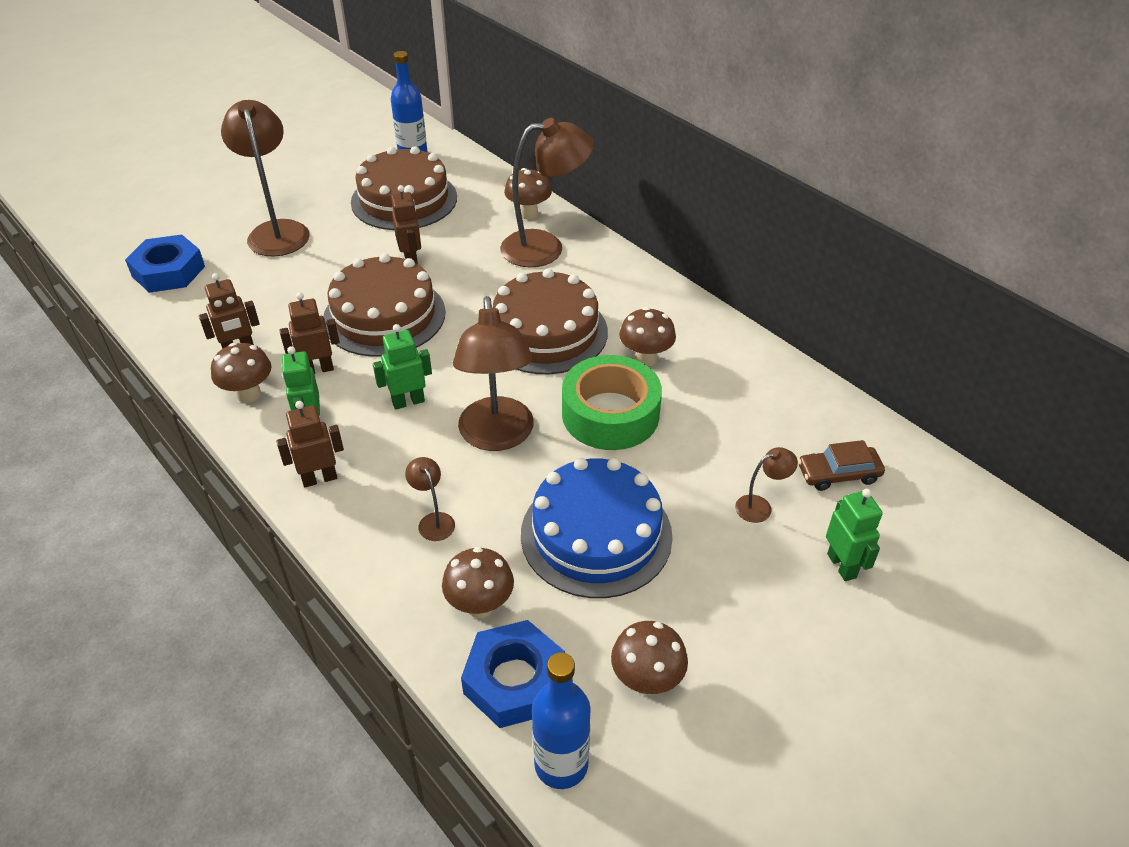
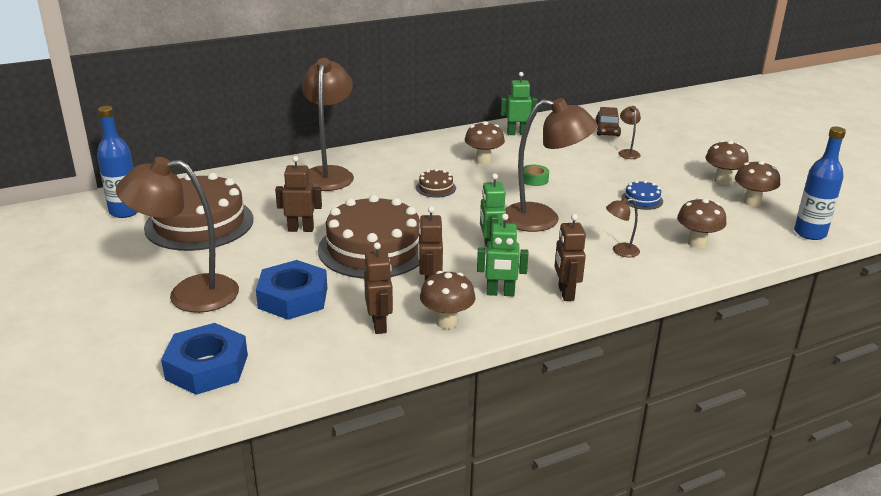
camera: 75 degrees left, 15 degrees down
blue nut [461,620,565,728] -> blue nut moved to [256,260,327,320]
brown cake [493,268,608,374] -> brown cake [416,169,456,198], size x0.41
brown mushroom [504,168,552,220] -> brown mushroom moved to [705,140,749,185]
blue cake [521,458,673,598] -> blue cake [621,180,663,210], size x0.41
green tape [562,355,662,450] -> green tape [523,165,549,186], size x0.40
green robot [826,489,883,581] -> green robot moved to [501,72,537,135]

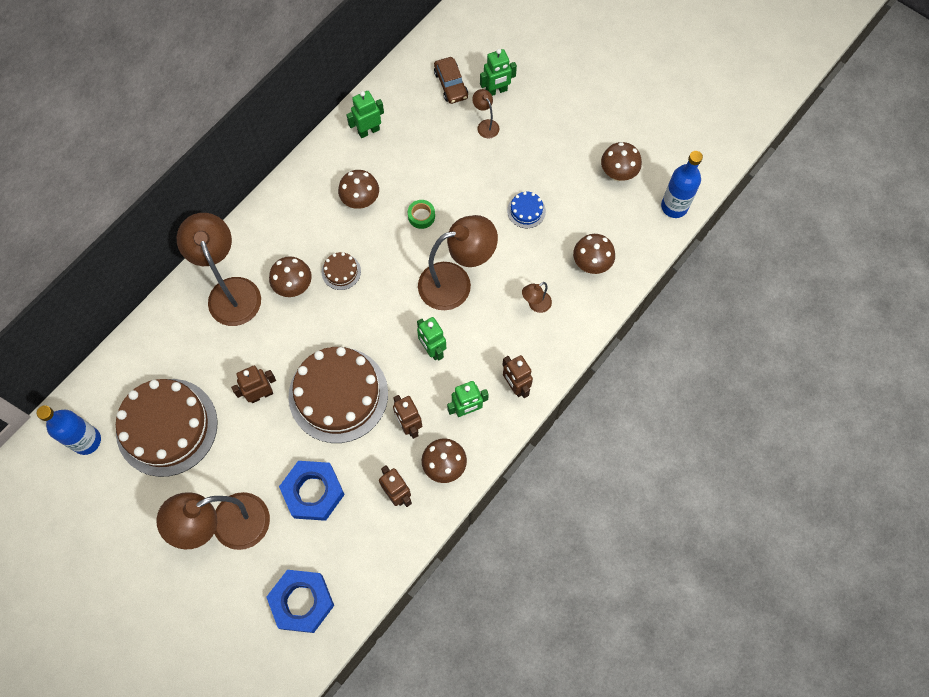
camera: 25 degrees left, 40 degrees up
brown mushroom [705,140,749,185] -> brown mushroom moved to [269,256,312,297]
none -> green robot [480,49,517,96]

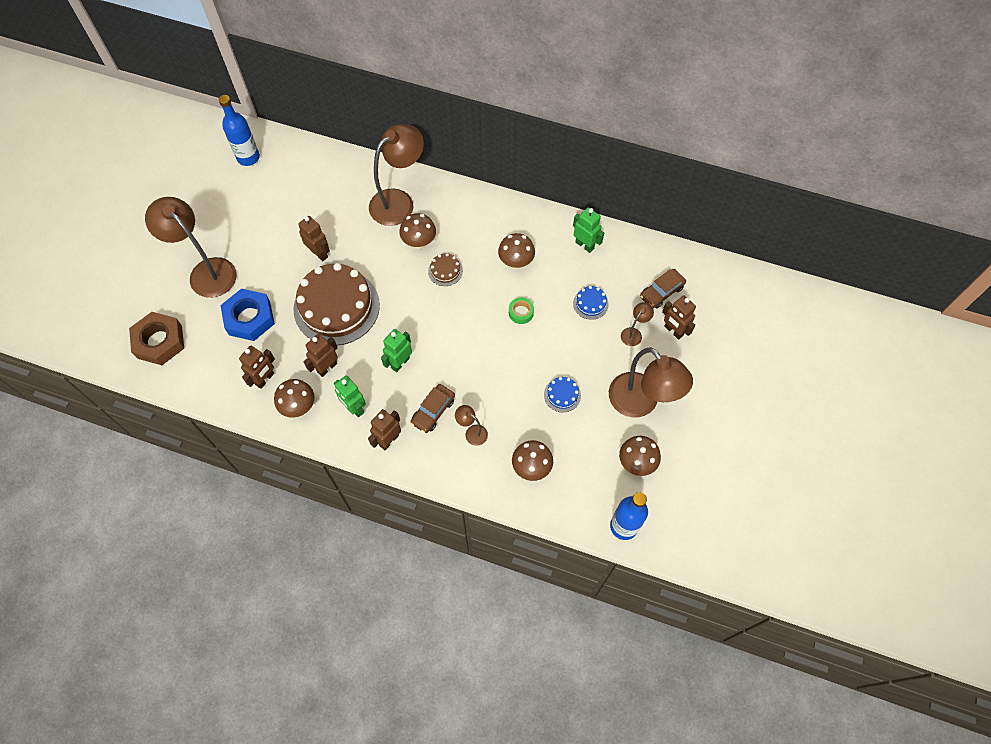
camera: 70 degrees right, 5 degrees down
brown cake [116,379,218,477] -> none
blue nut [266,570,334,633] -> brown nut [129,312,184,365]
brown lamp [418,215,498,310] -> brown lamp moved to [609,347,693,417]
green robot [480,49,517,96] -> brown robot [662,295,696,340]
none -> brown car [411,384,455,433]
none -> blue cake [573,286,609,320]

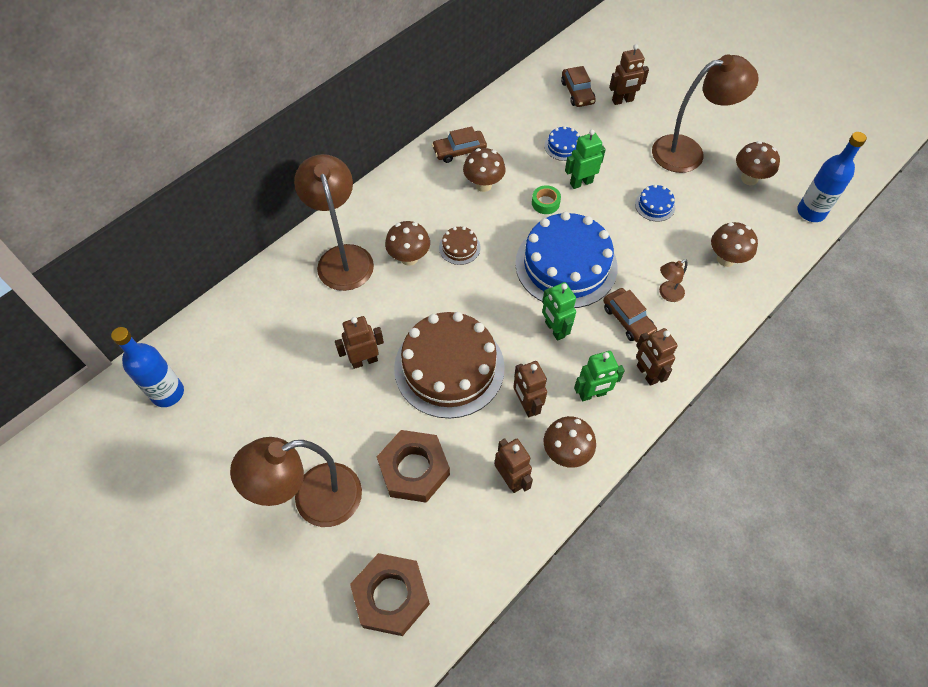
camera: 65 degrees left, 5 degrees down
blue nut [220,289,275,341] -> brown nut [377,430,450,503]
green robot [573,207,604,253] -> green robot moved to [565,129,606,189]
brown lamp [621,302,654,346] -> none
none -> brown car [432,126,487,163]
none -> blue cake [515,212,618,308]

